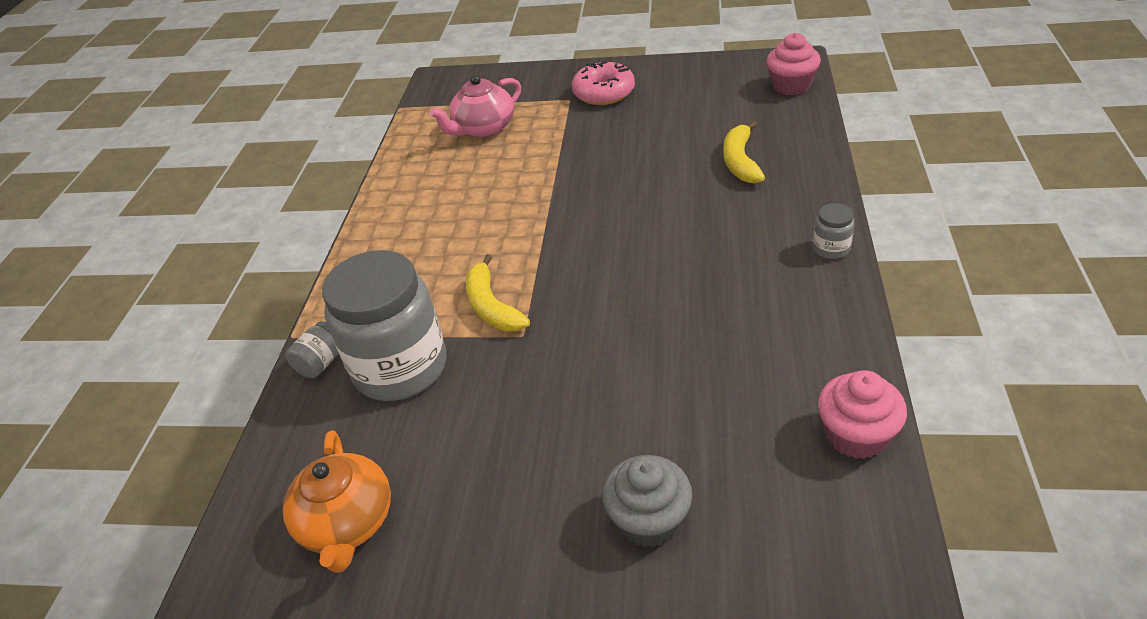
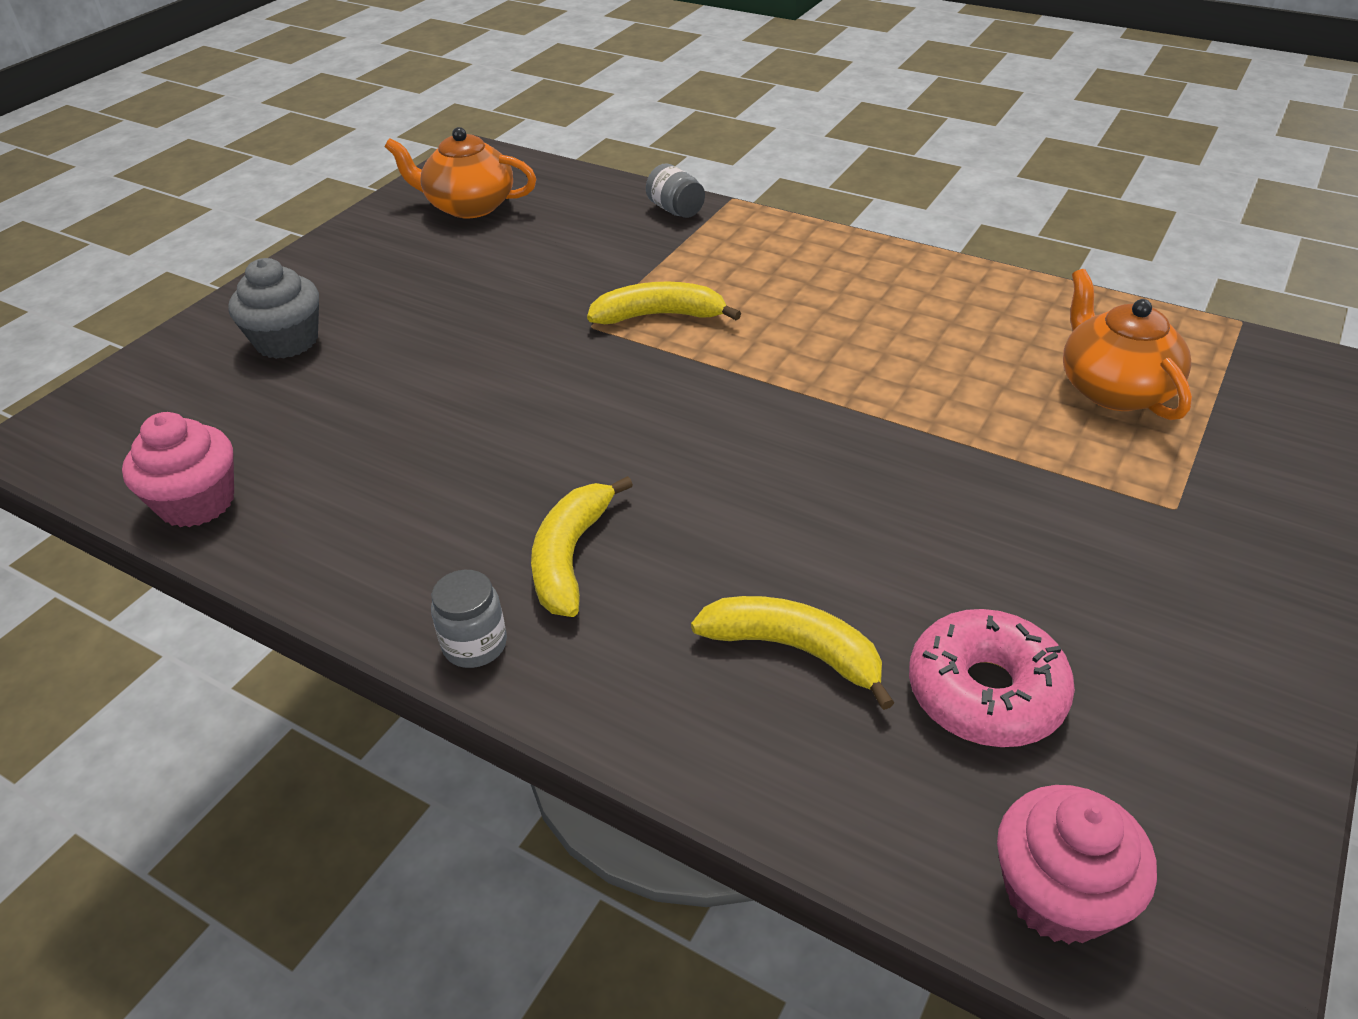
camera: 110 degrees right, 0 degrees up
grey jar [322,250,447,401] -> none
pink teapot [429,75,521,138] -> orange teapot [1063,269,1192,420]
pink donut [572,61,635,105] -> pink donut moved to [909,609,1075,747]
none -> yellow banana [531,476,633,617]

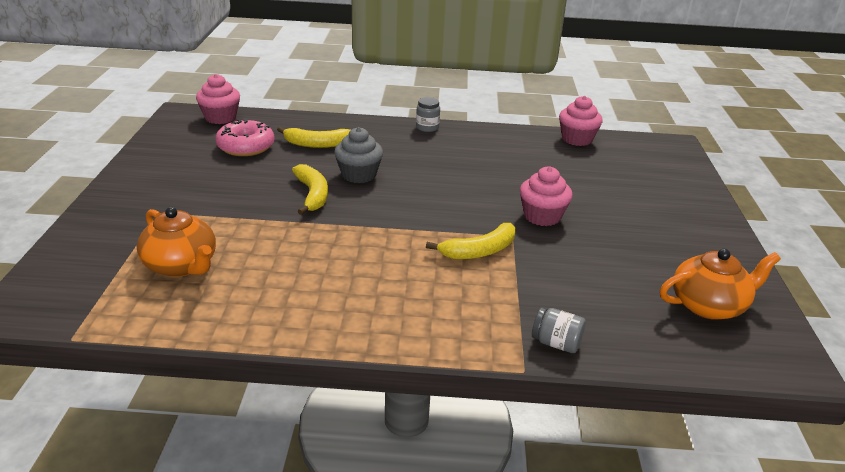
camera: 150 degrees right, 10 degrees down
grey cupcake [228,258,319,359] -> grey cupcake moved to [334,127,383,183]
yellow banana [531,476,633,617] -> yellow banana moved to [292,164,328,215]
none -> pink cupcake [520,166,573,226]

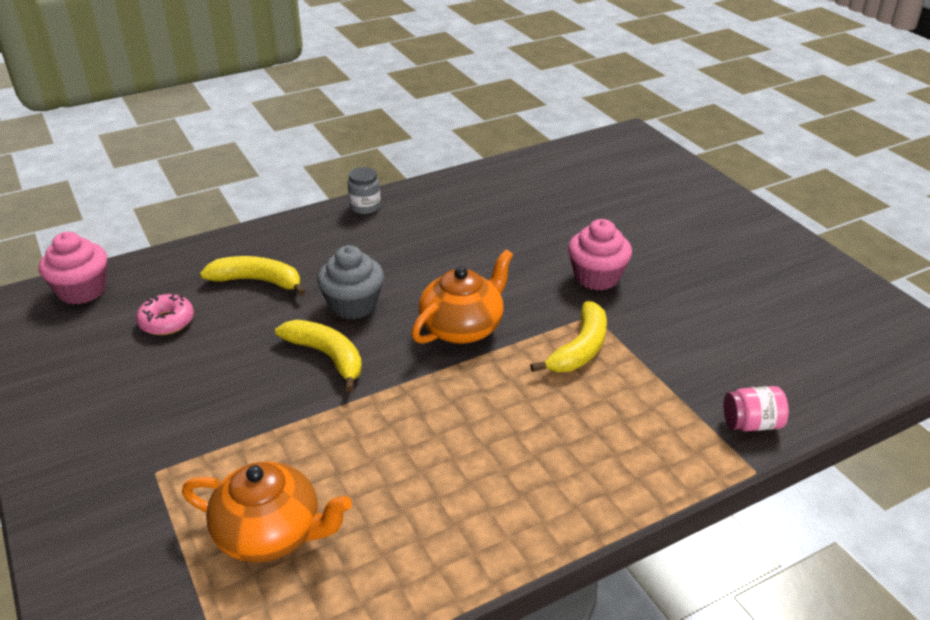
camera: 30 degrees left, 5 degrees up
pink donut [215,118,275,156] -> pink donut [136,294,194,335], size x0.66
yellow banana [277,127,350,148] -> yellow banana turned 135 degrees counterclockwise [200,256,306,296]
grey jar [532,307,586,353] -> pink jar [723,386,789,431]
pink cupcake [559,96,603,146] -> none
orange teapot [660,249,781,320] -> orange teapot moved to [411,249,513,344]

